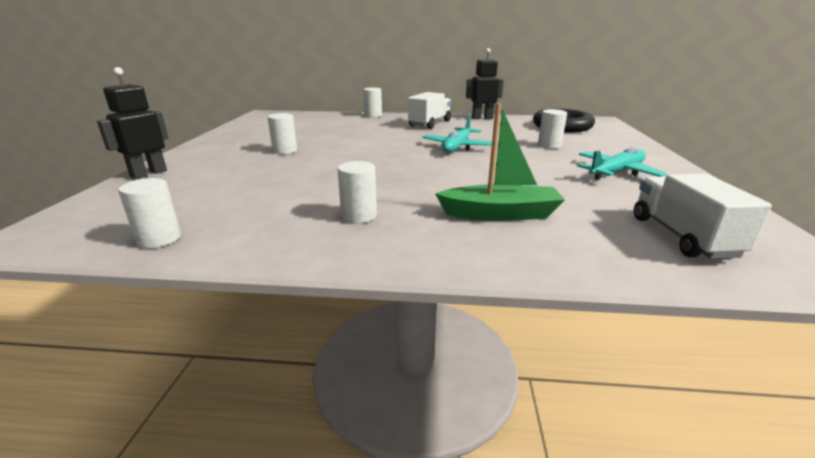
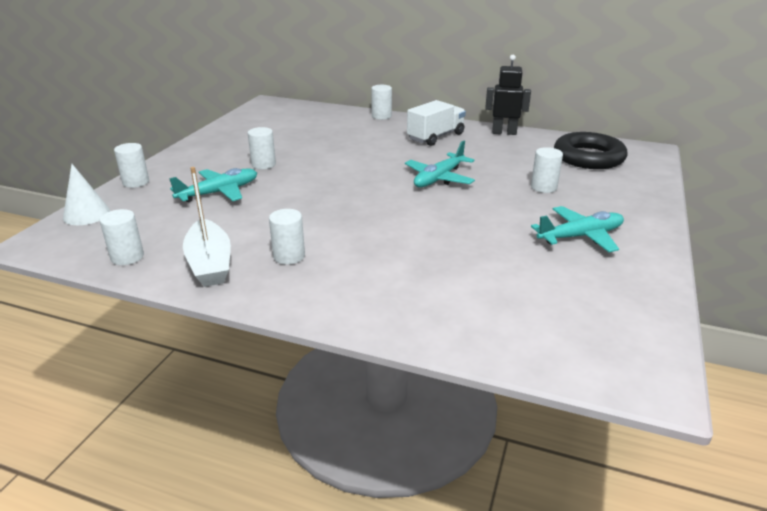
camera: 15 degrees right, 5 degrees up
black robot [97,67,168,179] -> white cylinder [114,143,149,188]
green boat [435,103,565,221] -> none
white truck [634,174,772,259] -> none
none -> white cone [63,164,110,225]
none -> turquoise plane [169,168,257,202]
none -> white boat [183,167,231,287]

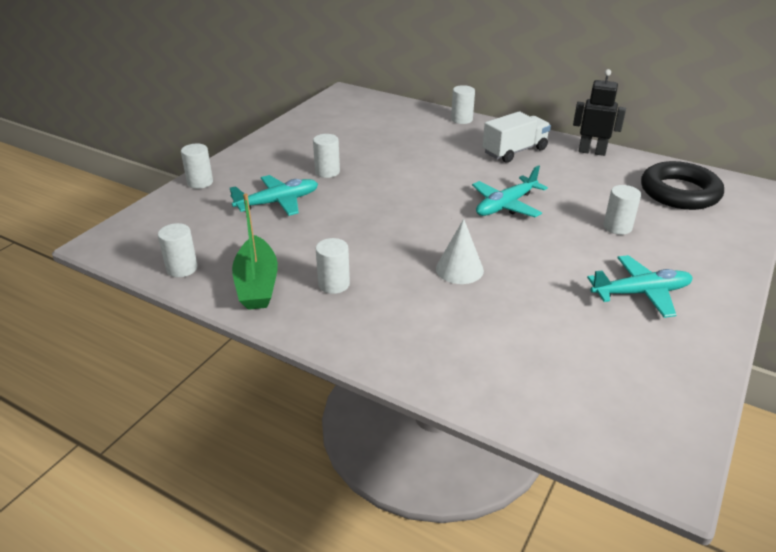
camera: 10 degrees right, 5 degrees up
white cone [63,164,110,225] -> white cone moved to [436,219,484,284]
white boat [183,167,231,287] -> green boat [232,193,278,310]

